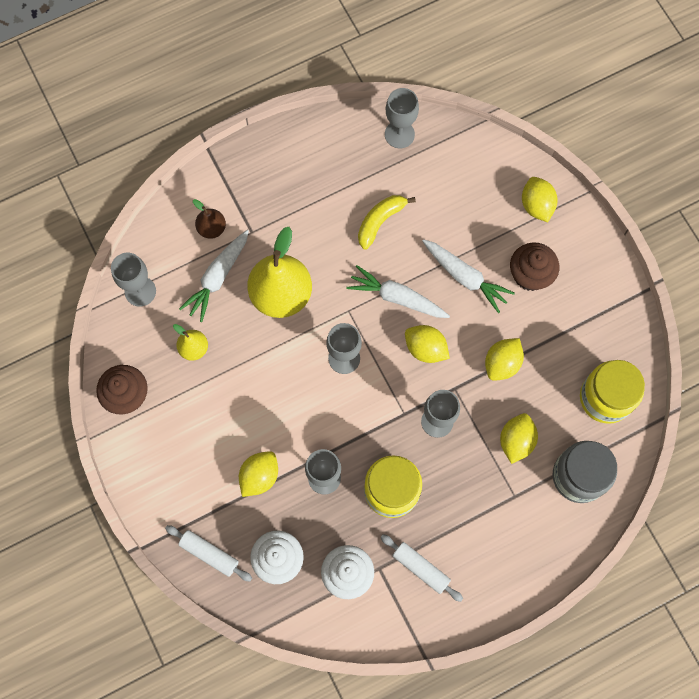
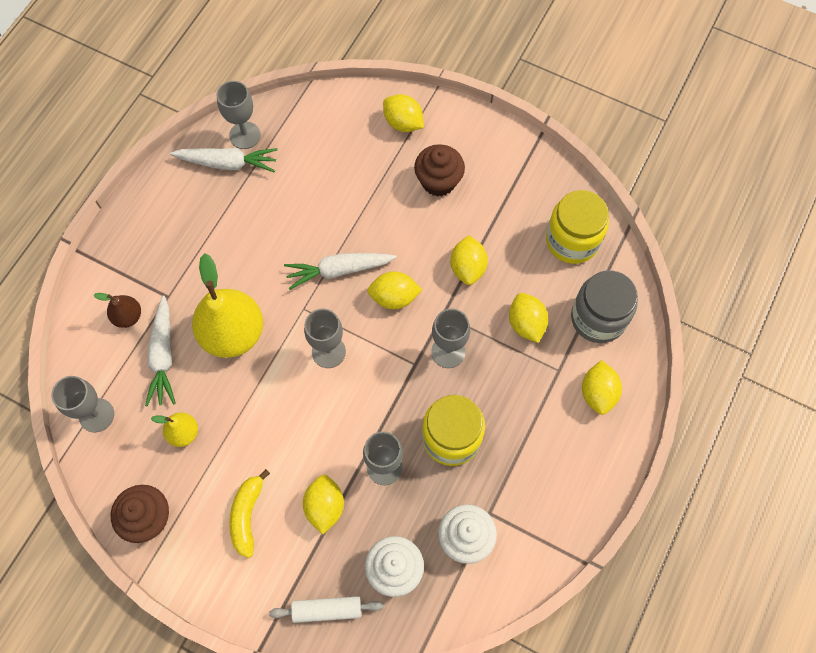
camera: 35 degrees left, 5 degrees down
yellow banana [358,195,416,250] -> yellow banana moved to [229,469,270,558]
white rolling pin [380,534,463,602] -> none
white carrot [423,239,515,313] -> white carrot moved to [170,148,278,172]
none -> yellow lemon [582,360,622,415]

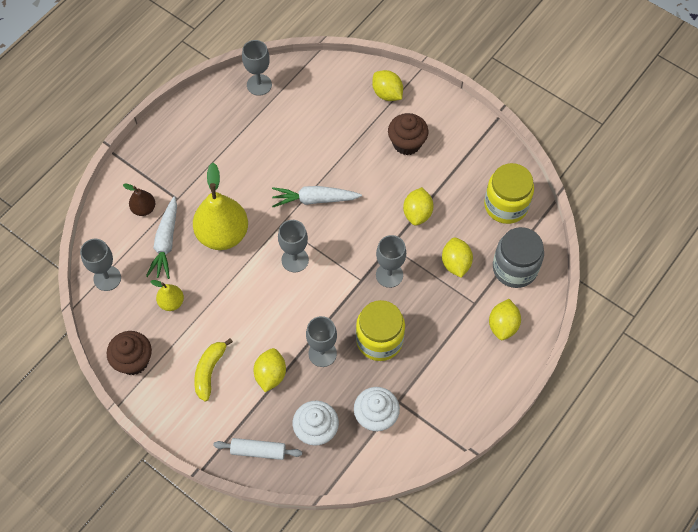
camera: 10 degrees right, 5 degrees down
white carrot [170,148,278,172] -> none
yellow lemon [367,271,422,309] -> none

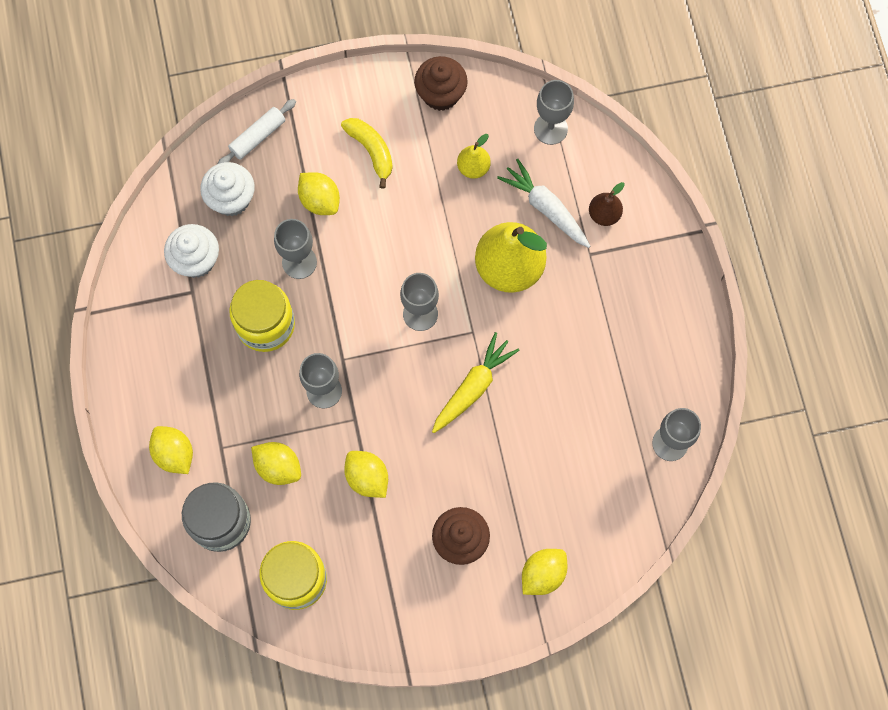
camera: 130 degrees right, 10 degrees up
white carrot [272,186,362,207] -> yellow carrot [432,332,520,433]
yellow lemon [372,70,403,101] -> yellow lemon turned 45 degrees counterclockwise [522,549,567,595]

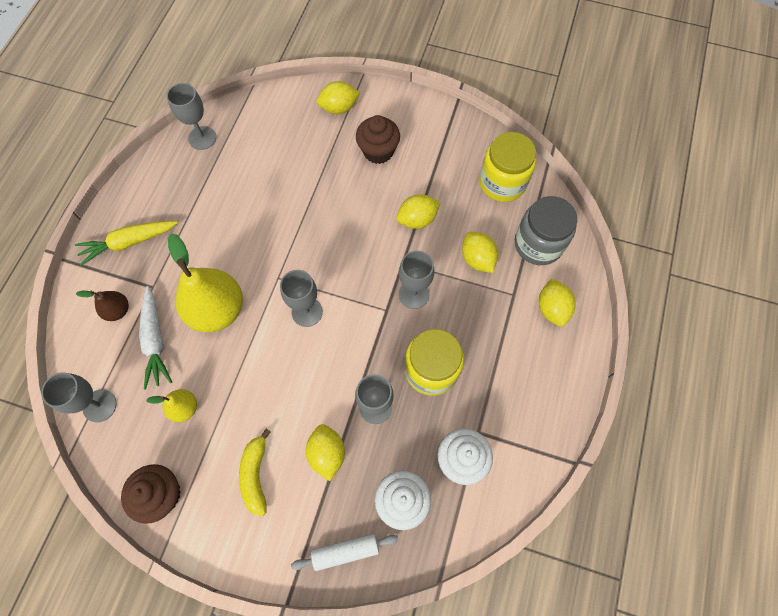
camera: 150 degrees left, 5 degrees down
yellow lemon [344,451,388,498] -> yellow lemon turned 75 degrees clockwise [396,194,441,229]
yellow carrot [432,332,520,433] -> yellow carrot moved to [75,221,178,266]

